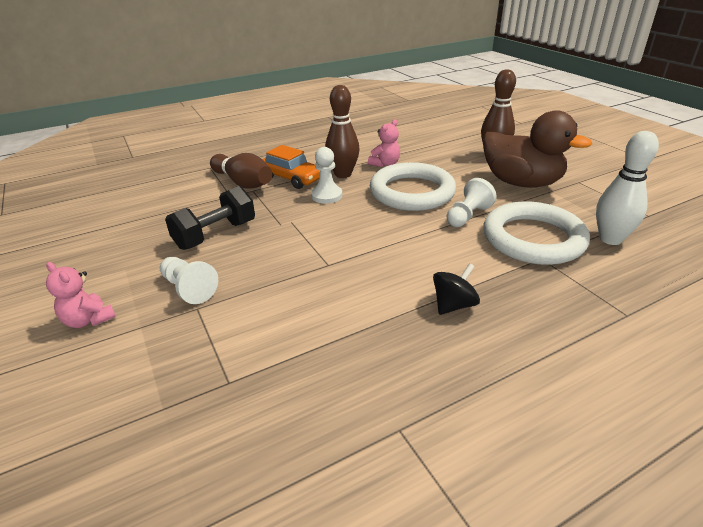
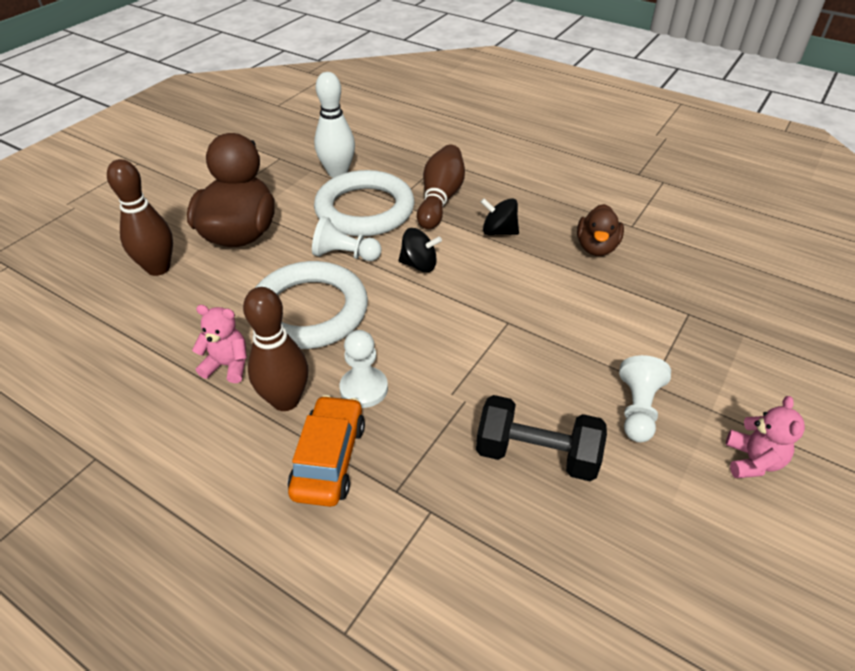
camera: 120 degrees left, 10 degrees up
brown bowling pin [210,153,272,189] -> brown bowling pin moved to [417,145,465,229]
none -> black spinning top [398,228,442,272]
none -> brown duck [577,204,624,256]

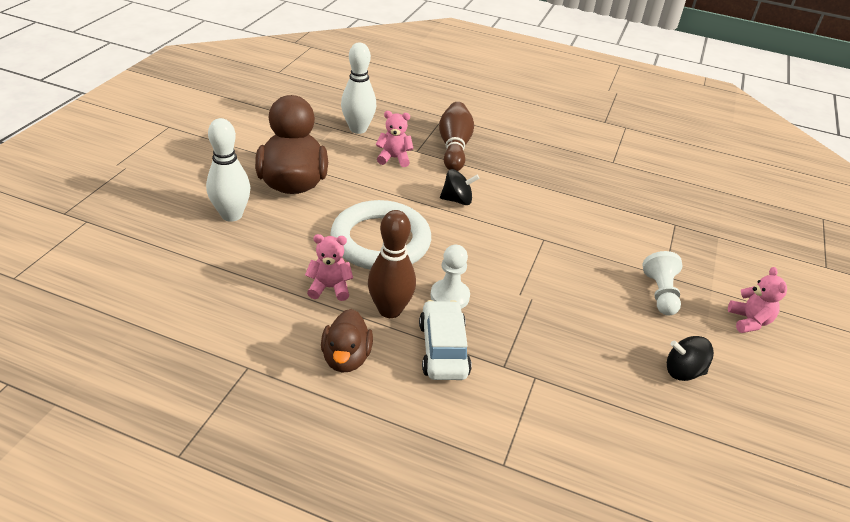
camera: 15 degrees left, 5 degrees down
brown bowling pin [107,159,173,276] -> white bowling pin [206,118,251,222]
orange car [288,395,365,507] -> white car [419,300,472,380]
white pawn [312,216,382,261] -> none
white ring [314,170,415,236] -> pink teddy bear [376,111,414,167]
black dumbbell [476,395,607,481] -> none
black spinning top [481,198,519,235] -> black spinning top moved to [667,336,714,381]
brown duck [577,204,624,256] -> brown duck moved to [321,309,373,372]

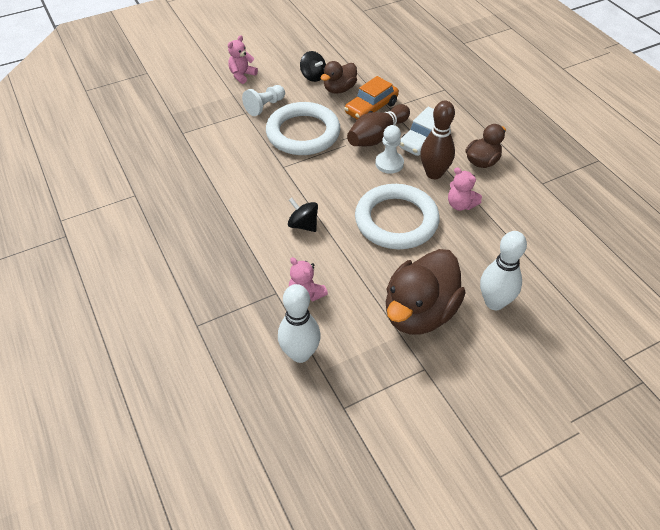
camera: 135 degrees left, 10 degrees up
brown bowling pin [439,102,474,171] -> brown bowling pin moved to [347,104,410,146]
none -> white ring [266,102,340,155]
none -> brown duck [321,61,357,94]
none -> orange car [344,76,399,119]

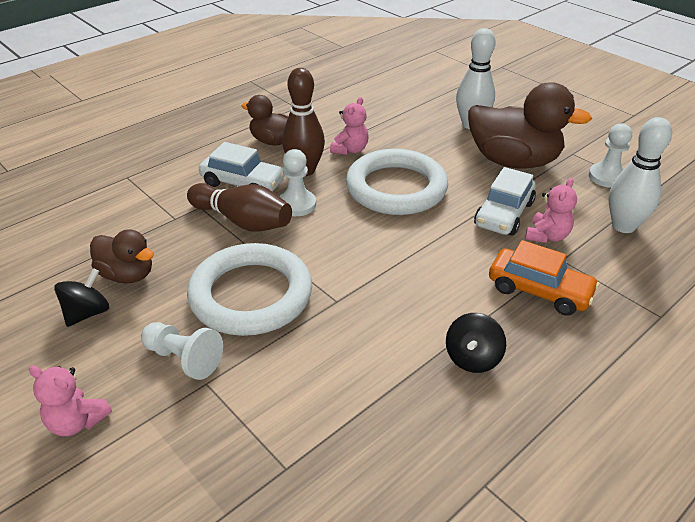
camera: 105 degrees left, 10 degrees down
black spinning top [288,198,318,232] -> black spinning top moved to [446,313,506,373]
orange car [344,76,399,119] -> orange car moved to [489,240,599,316]
none -> white car [474,167,536,236]
none -> white pawn [589,123,632,188]

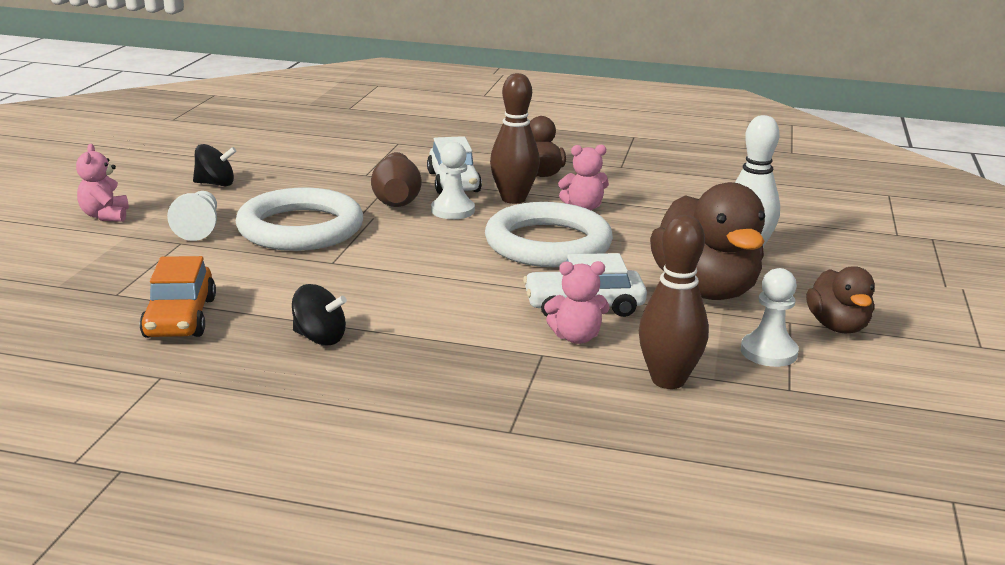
camera: 55 degrees right, 15 degrees down
brown duck [90,229,154,283] -> brown duck moved to [806,266,875,333]
black spinning top [446,313,506,373] -> black spinning top turned 150 degrees counterclockwise [292,284,347,345]
orange car [489,240,599,316] -> orange car moved to [140,256,216,338]
white bowling pin [609,117,672,233] -> brown bowling pin [639,215,709,389]

